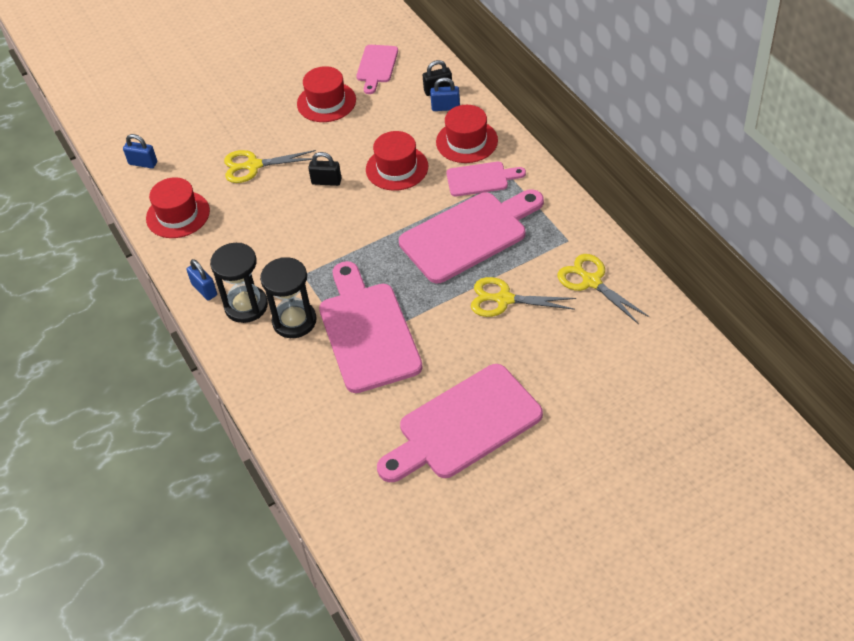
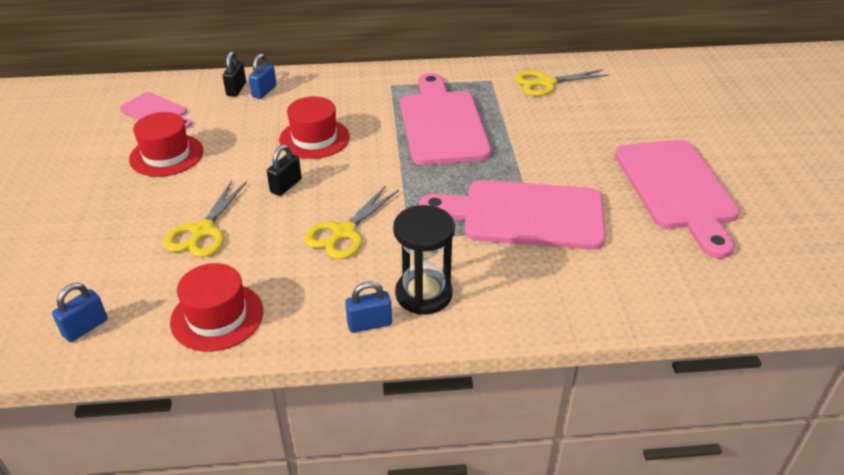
camera: 70 degrees left, 10 degrees down
black hourglass [260,257,317,338] -> none
red hat [436,105,498,163] -> none
pink cutting board [446,162,526,197] -> none
yellow scissors [471,277,576,317] -> yellow scissors moved to [304,185,399,259]

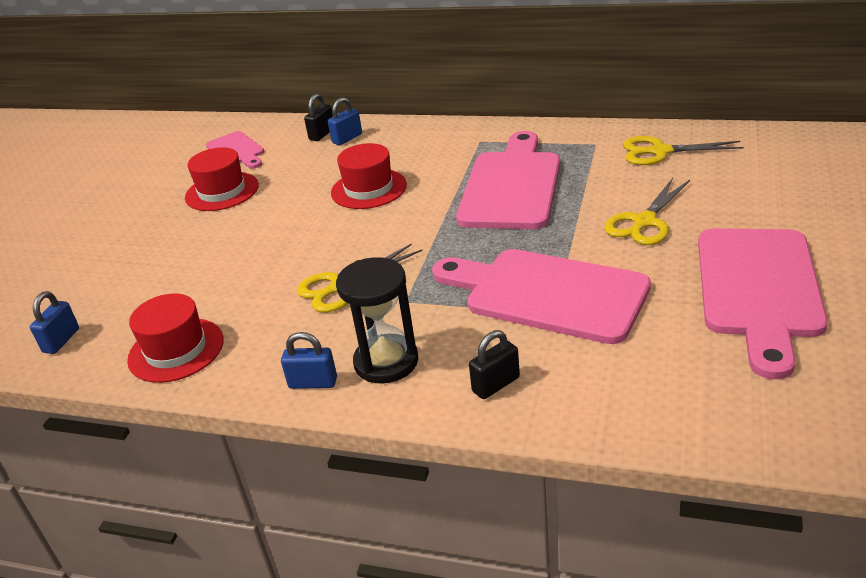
camera: 25 degrees right, 5 degrees down
blue padlock [52,283,108,342] -> blue padlock turned 45 degrees counterclockwise [30,291,79,354]
yellow scissors [164,180,247,257] -> yellow scissors moved to [604,178,690,245]
black padlock [267,145,302,196] -> black padlock moved to [469,330,520,399]

